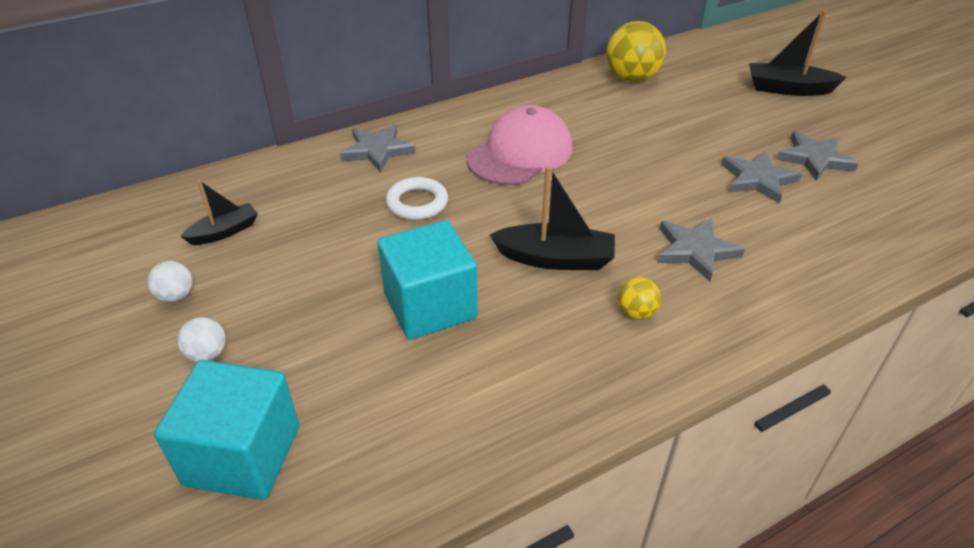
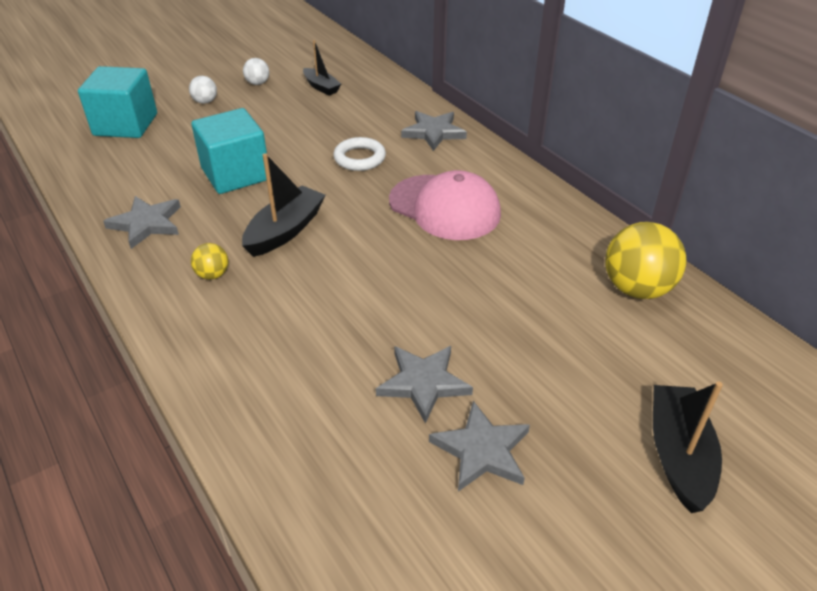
camera: 85 degrees right, 0 degrees up
black boat [490,166,615,270] -> black boat turned 150 degrees counterclockwise [242,153,325,257]
grey star [657,218,745,282] -> grey star moved to [103,196,181,249]

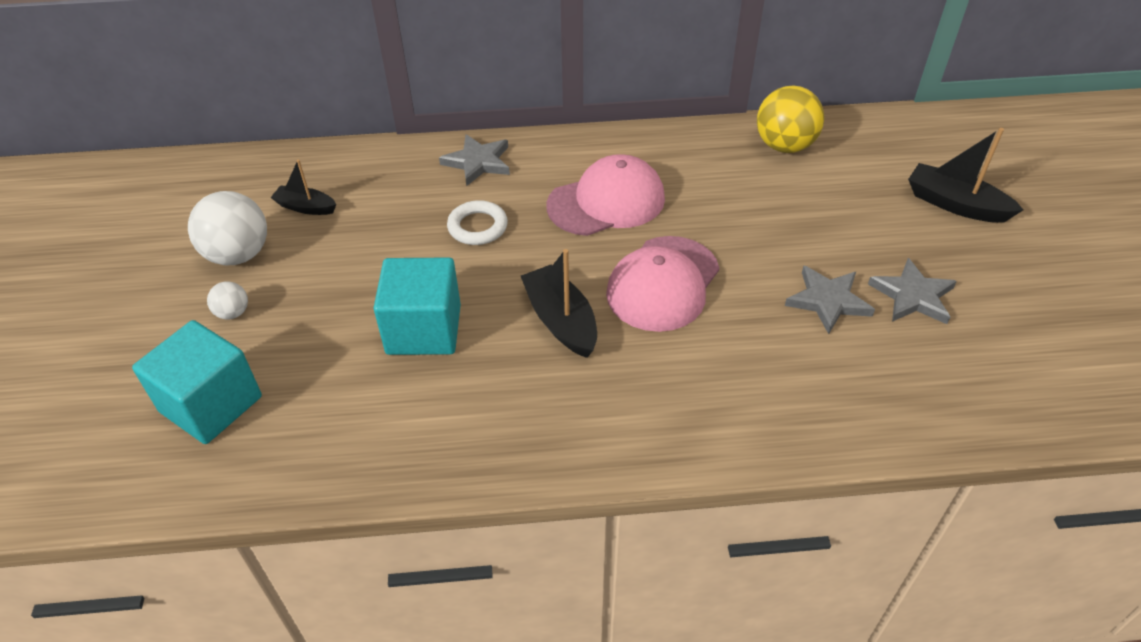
camera: 60 degrees left, 5 degrees up
grey star [103,196,181,249] -> none
yellow ball [191,243,228,280] -> none
white ball [243,58,269,85] -> white ball [188,191,267,265], size x2.04
black boat [303,40,341,96] -> black boat turned 150 degrees counterclockwise [270,160,336,215]
none -> pink cap [606,236,719,332]

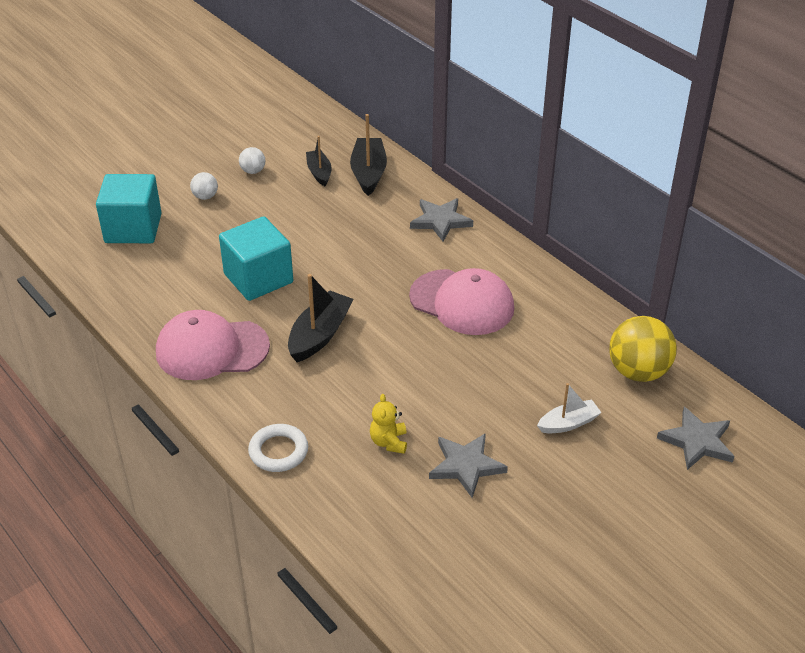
camera: 55 degrees right, 5 degrees down
white ball [188,191,267,265] -> white ball [239,147,266,174], size x0.49
white ring [447,200,508,245] -> white ring moved to [248,424,308,472]
pink cap [606,236,719,332] -> pink cap moved to [156,310,270,380]
grey star [868,258,957,324] -> grey star moved to [657,407,735,470]
black boat [908,128,1023,223] -> black boat moved to [350,114,387,196]
none -> yellow teddy bear [370,394,407,454]
none -> white boat [537,383,602,433]

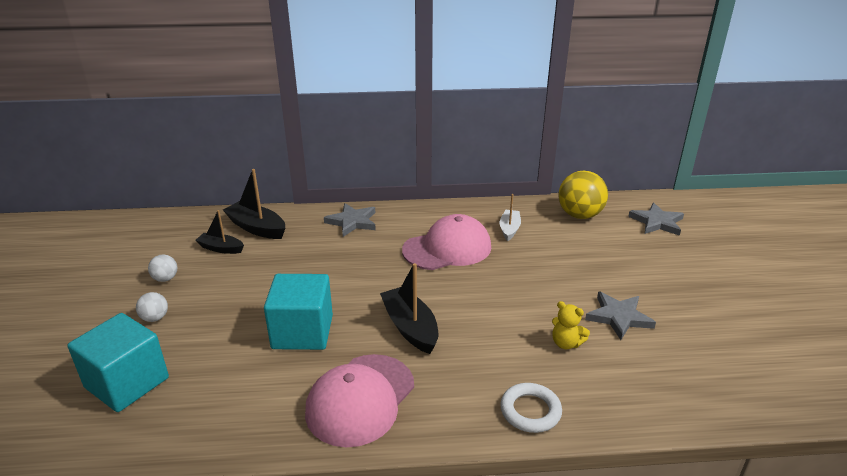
camera: 55 degrees left, 10 degrees down
white boat [537,383,602,433] -> white boat moved to [500,194,521,241]

